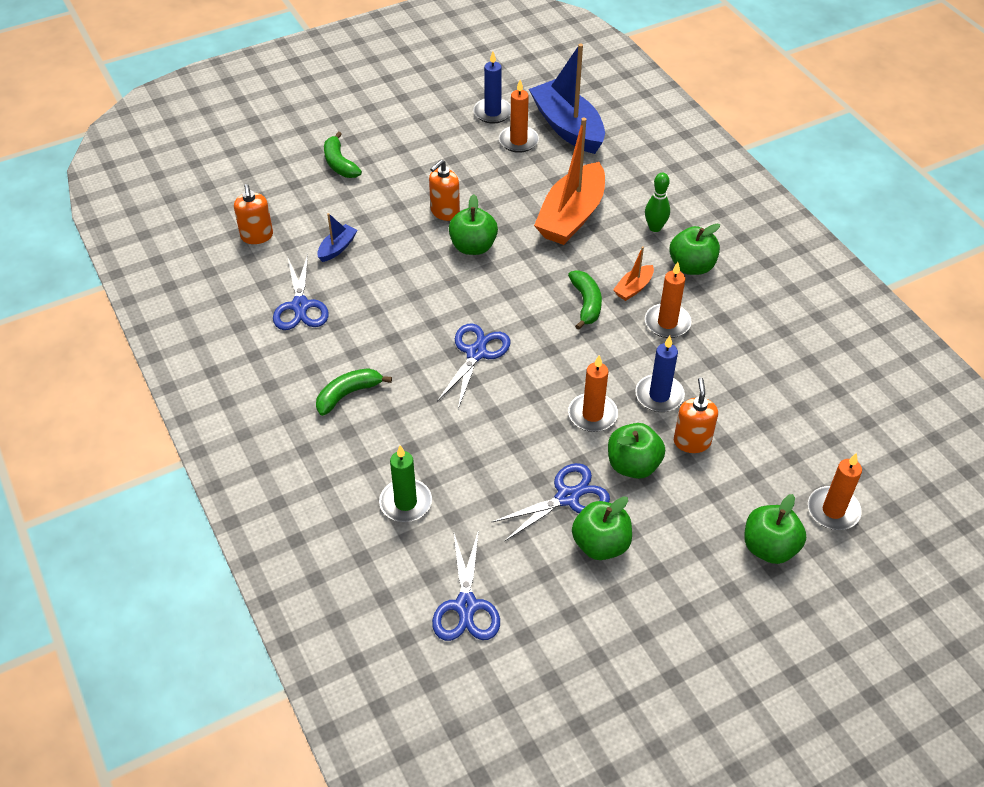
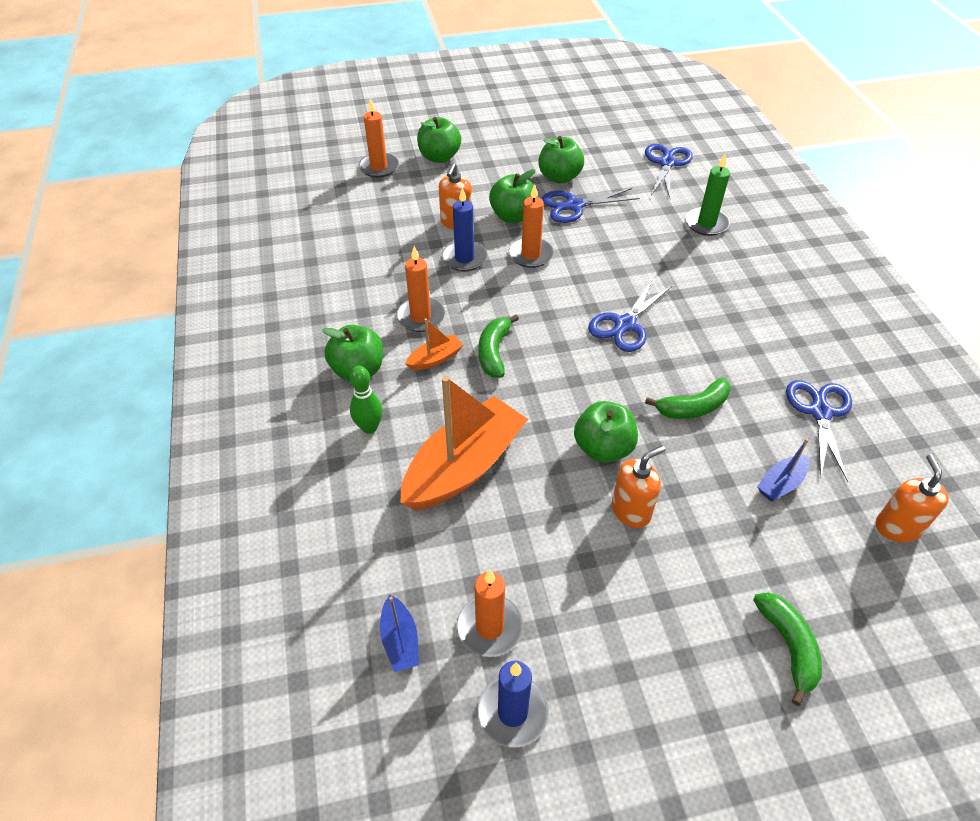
camera: 165 degrees left, 0 degrees up
green banana [316,368,392,416] -> green banana moved to [645,378,730,419]
blue boat [529,44,605,154] -> blue boat [380,595,419,672], size x0.44

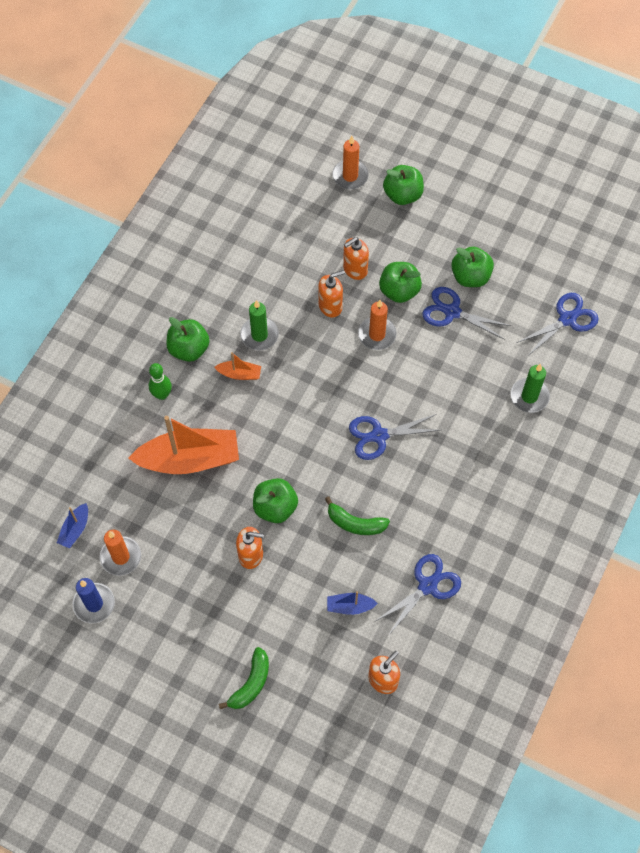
camera: 40 degrees right, 15 degrees up
orange candle [396,246,445,332] -> green candle [240,300,279,351]
blue candle [442,187,487,271] -> orange soap dispenser [318,270,345,317]
green banana [478,315,519,378] -> none

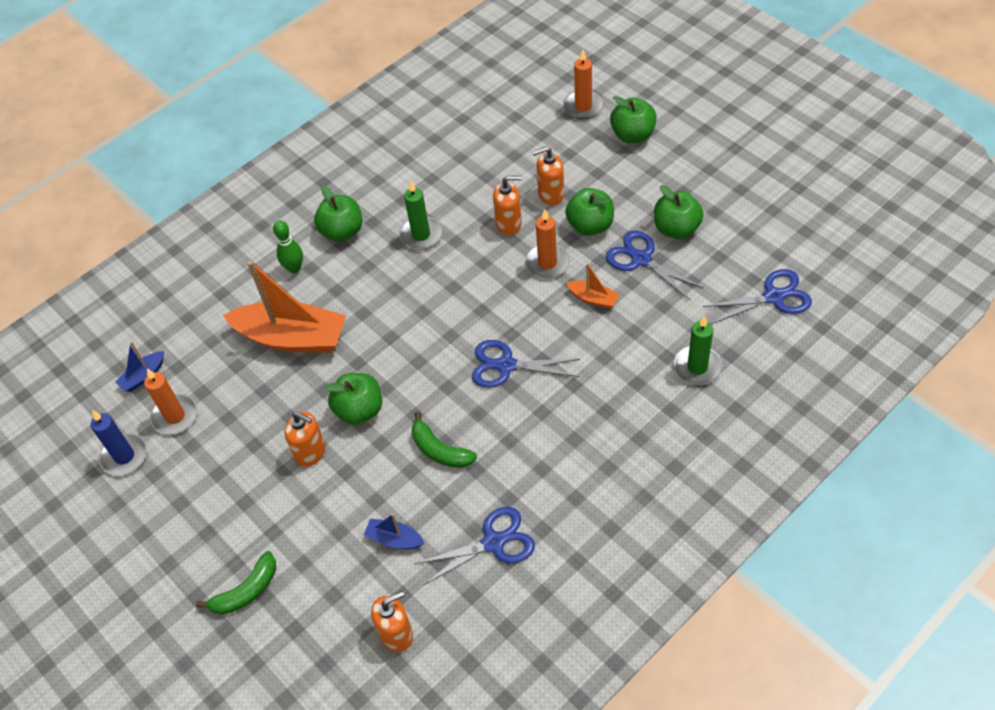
camera: 25 degrees right, 10 degrees down
orange boat [214,352,261,380] -> orange boat moved to [566,263,620,309]

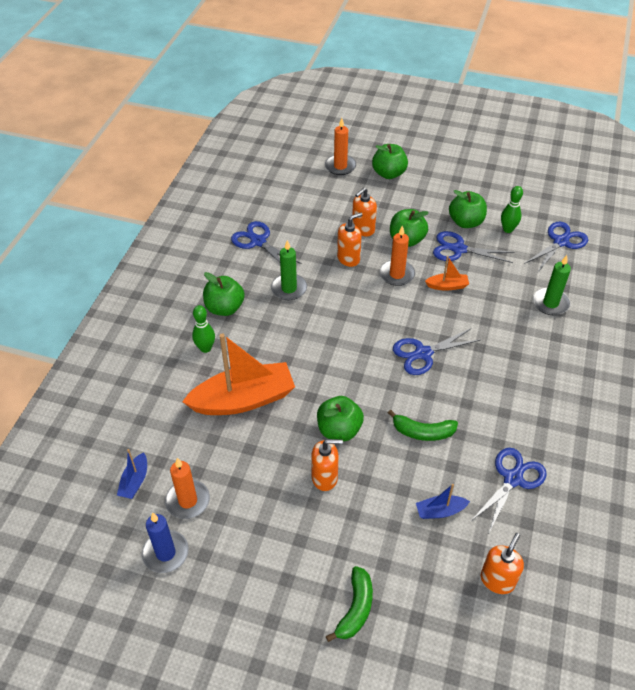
camera: 35 degrees left, 5 degrees down
none -> blue scissors [231,221,302,264]
none -> green bowling pin [501,186,523,233]

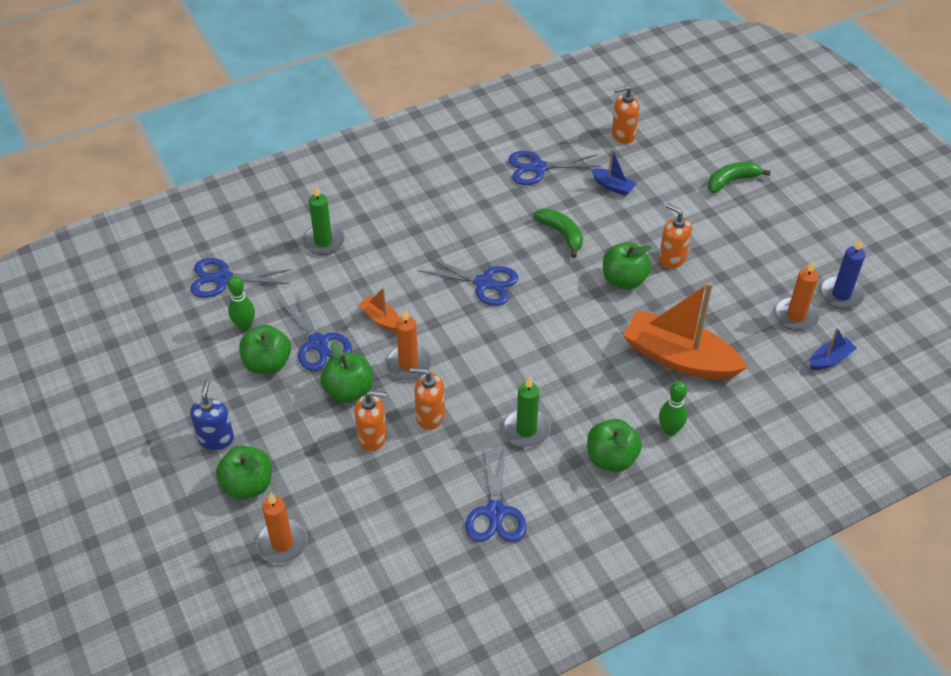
camera: 135 degrees left, 0 degrees up
none -> blue soap dispenser [190,380,234,450]

